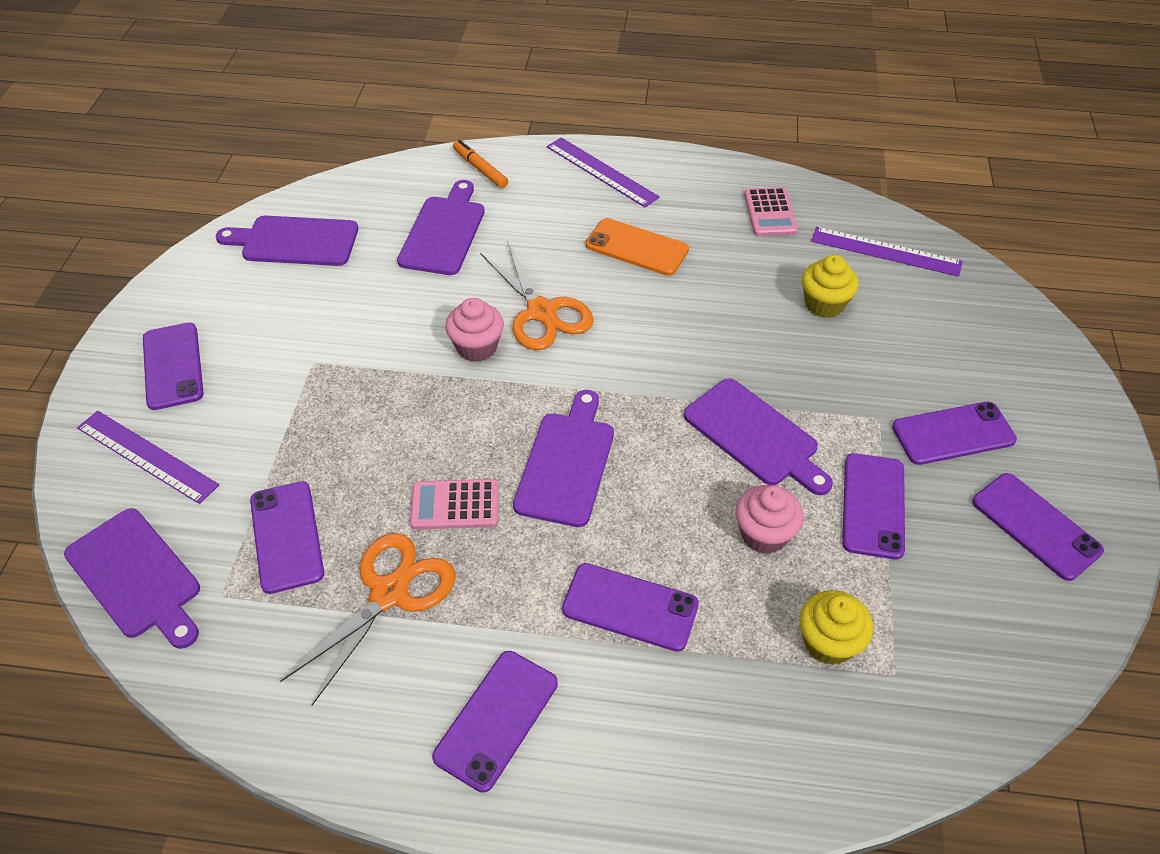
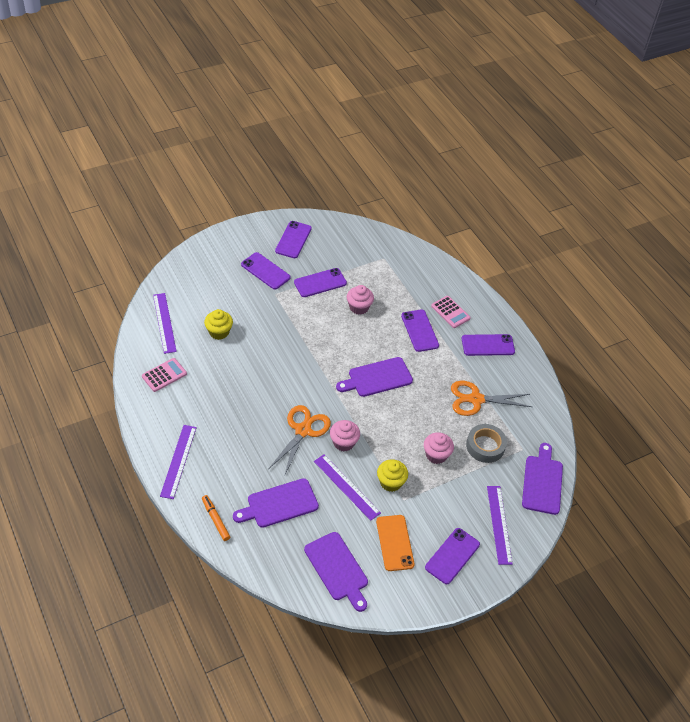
camera: 130 degrees left, 0 degrees up
purple phone [250,481,324,594] -> grey tape [466,424,507,463]
pink calculator [410,479,499,530] -> pink calculator moved to [431,296,471,328]
orange marker [453,140,508,188] -> orange marker turned 135 degrees clockwise [202,495,230,541]
orange phone [585,218,689,276] -> orange phone moved to [376,515,415,571]
purple cutting board [684,378,833,495] -> none
yellow cupcake [800,590,873,665] -> yellow cupcake moved to [377,459,408,492]
none -> purple ruler [314,455,381,521]
none -> pink cupcake [424,432,454,464]

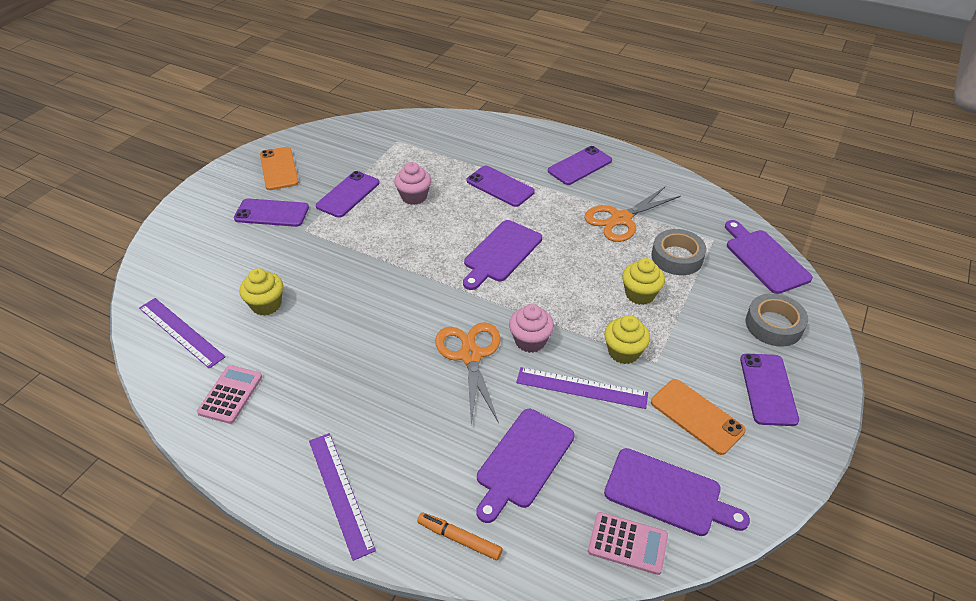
camera: 30 degrees left, 5 degrees down
purple phone [275,221,312,258] -> orange phone [260,147,299,190]
pink cupcake [424,432,454,464] -> yellow cupcake [622,258,665,305]
pink calculator [431,296,471,328] -> pink calculator moved to [588,512,668,575]
purple ruler [487,486,513,565] -> grey tape [746,293,808,346]

